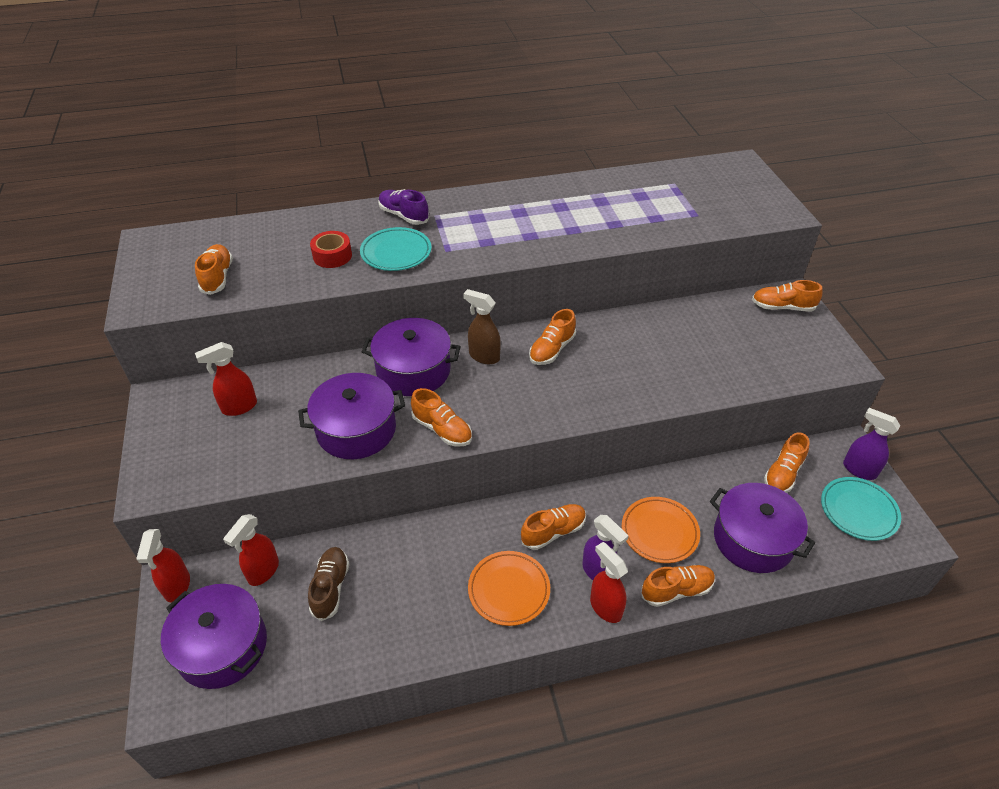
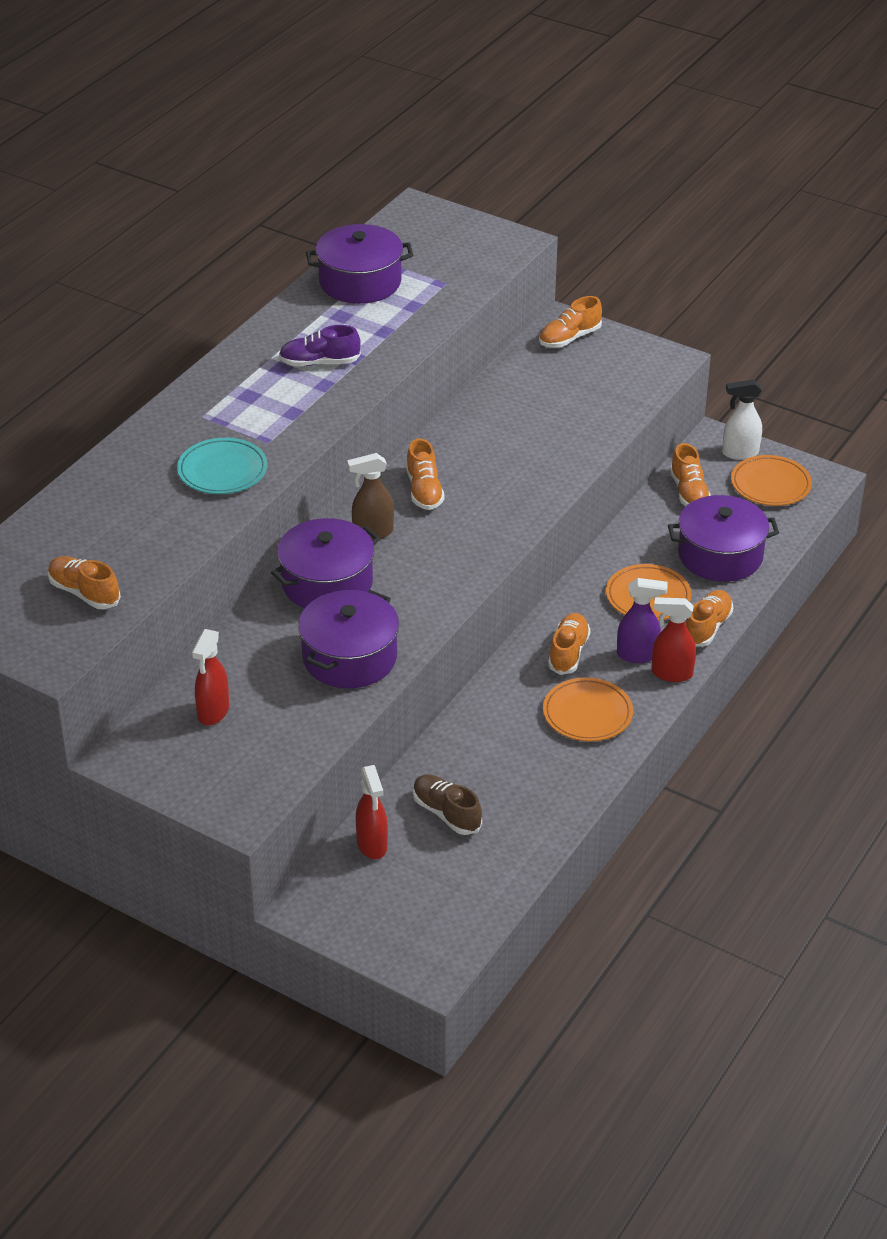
camera: 45 degrees left, 5 degrees down
red spray bottle [136,529,190,602] -> none
purple pot [161,584,267,689] -> purple pot moved to [306,224,413,304]
red tape [310,231,352,268] -> none
purple shoe [378,189,429,225] -> purple shoe moved to [279,325,361,366]
orange shoe [411,388,472,446] -> none
turquoise plate [821,477,901,541] -> orange plate [731,455,812,506]
purple spray bottle [843,408,900,480] -> white spray bottle [722,379,762,460]

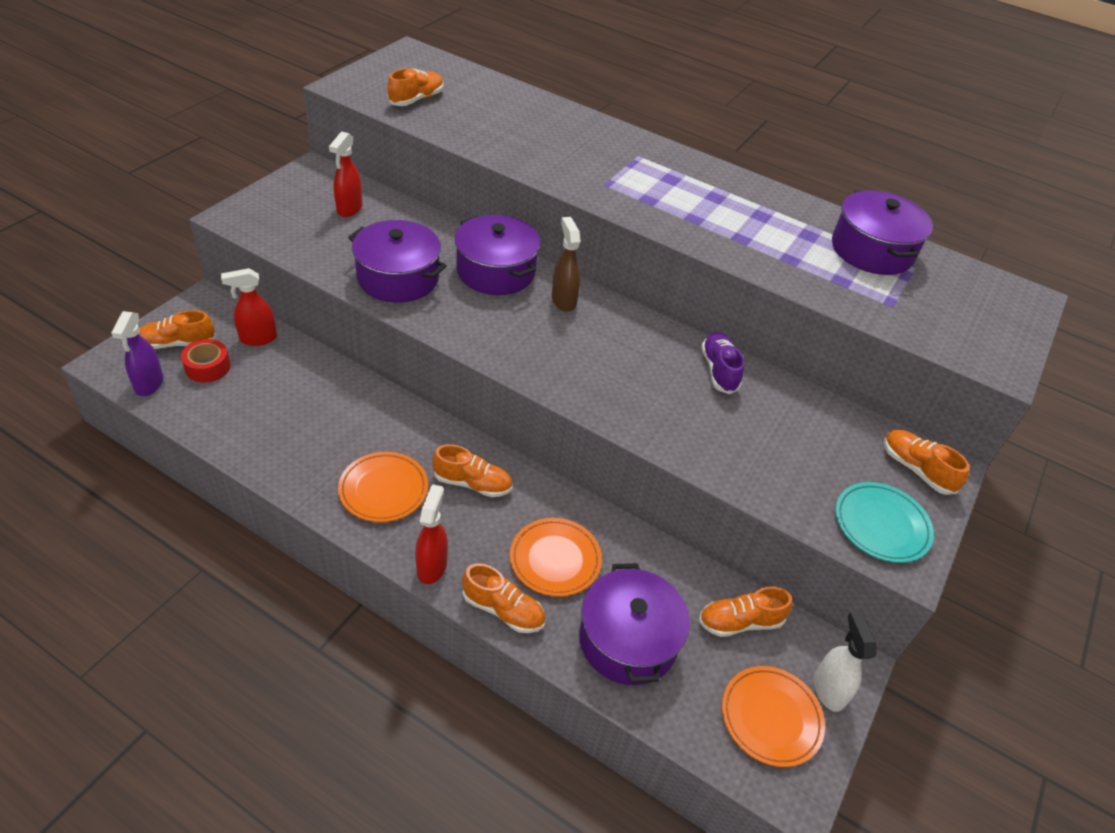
camera: 85 degrees right, 5 degrees up
turquoise plate [177,438,268,494] -> turquoise plate moved to [835,482,934,563]
red spray bottle [192,629,229,725] -> red spray bottle turned 90 degrees counterclockwise [329,131,362,217]
purple shoe [279,325,361,366] -> purple shoe moved to [701,332,744,394]
orange shoe [406,438,445,510] -> orange shoe moved to [139,310,216,349]
brown shoe [413,774,482,835] -> none
purple spray bottle [617,578,667,663] -> purple spray bottle moved to [111,311,163,396]
none -> red tape [181,339,231,383]

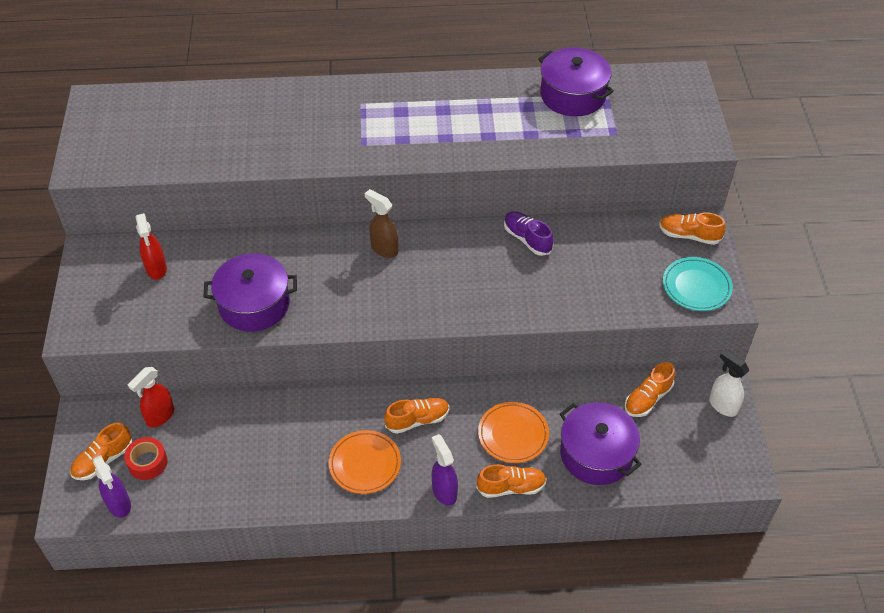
camera: 30 degrees left, 5 degrees up
orange shoe [387,69,443,106] -> none
red spray bottle [415,484,448,584] -> purple spray bottle [432,434,458,506]
purple pot [455,215,540,295] -> none
orange plate [722,666,825,767] -> none

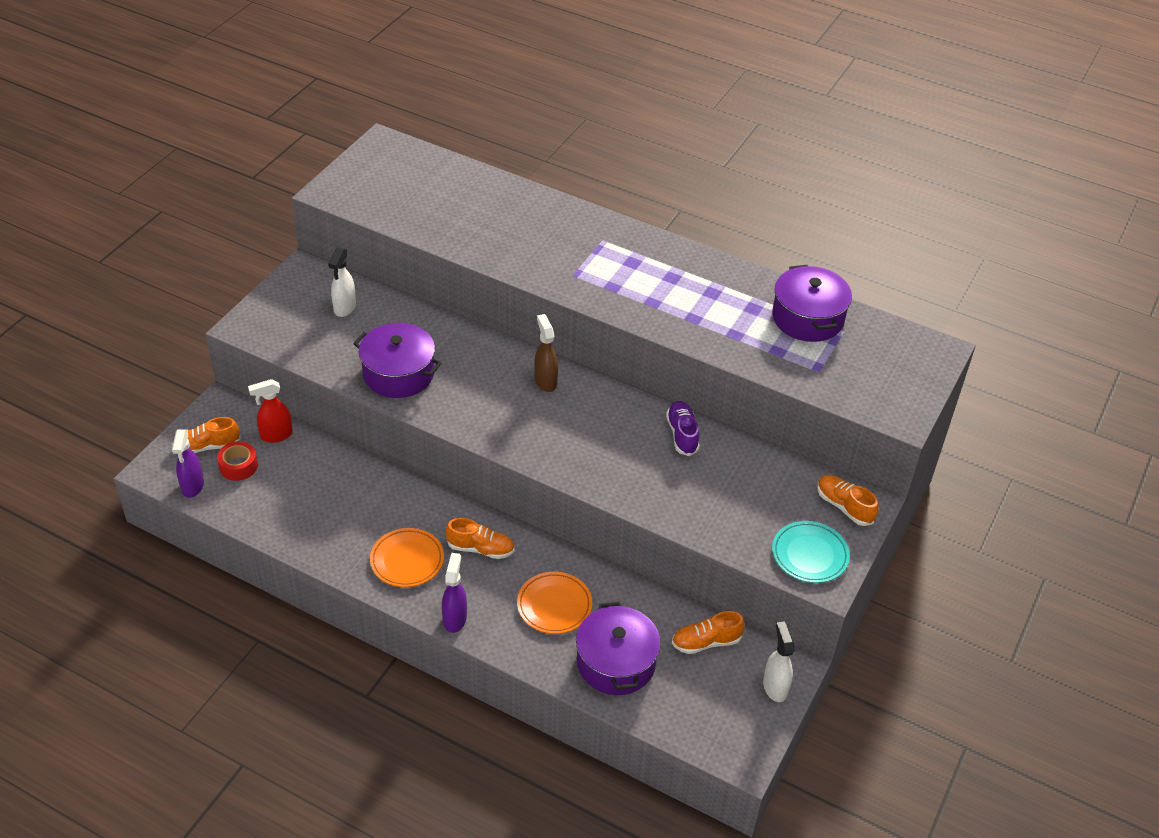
camera: 30 degrees right, 5 degrees down
red spray bottle [136,213,167,280] -> white spray bottle [328,248,356,317]
orange shoe [477,464,547,498] -> none

